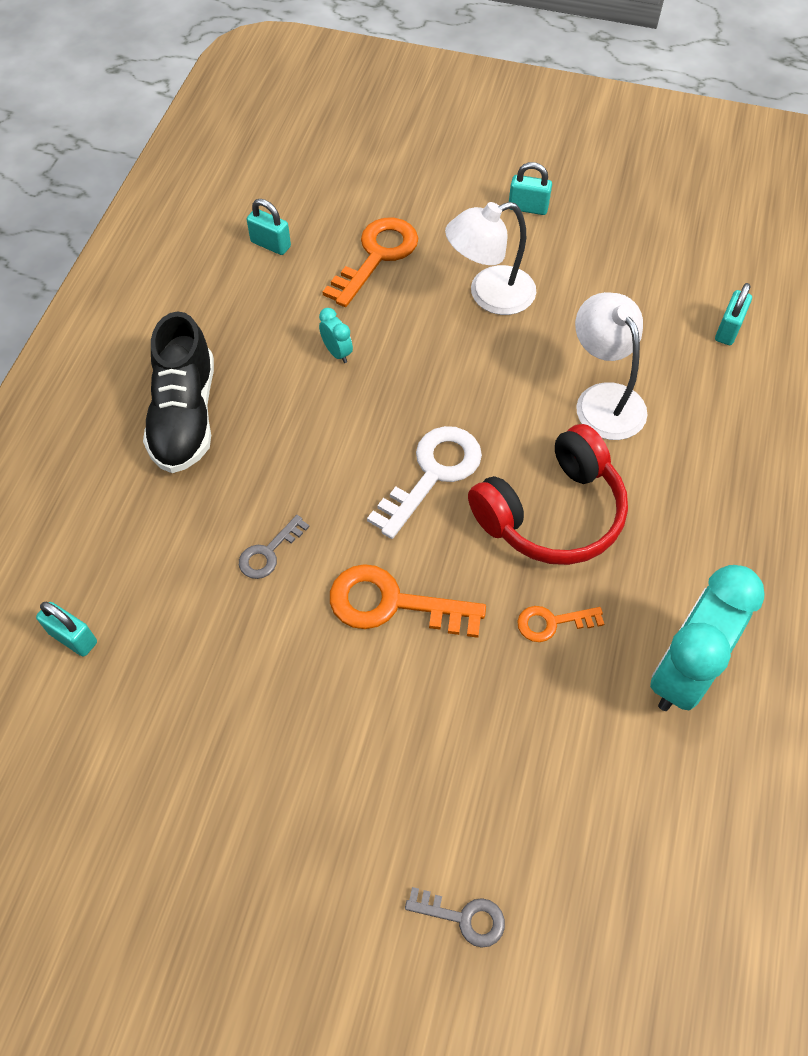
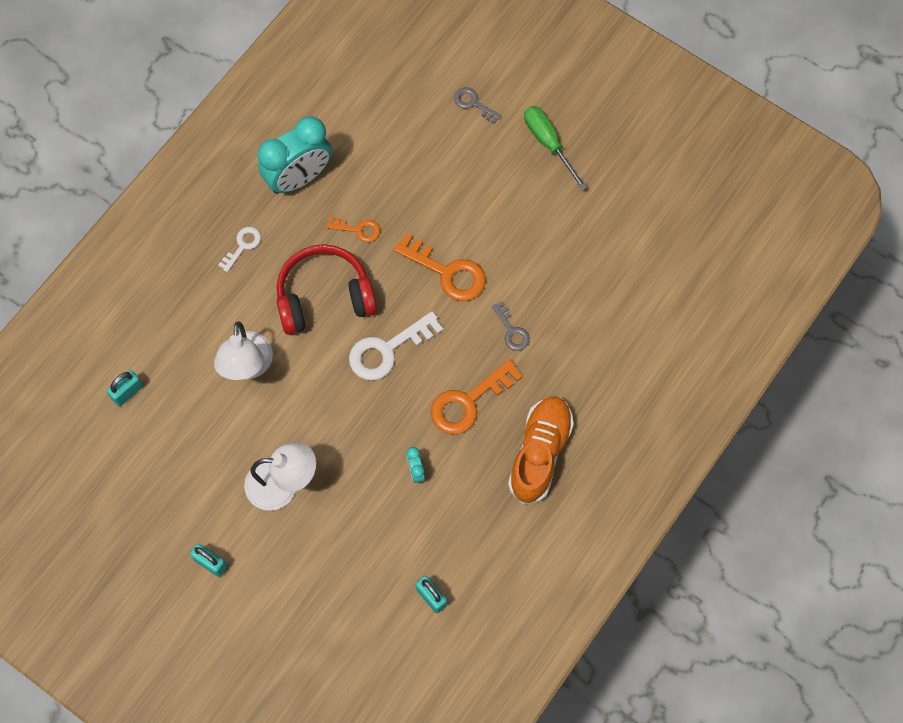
camera: 160 degrees left, 10 degrees up
turquoise padlock [36,602,97,657] -> none
black shoe [143,311,214,473] -> orange shoe [508,396,574,504]
grey key [239,515,310,579] -> grey key turned 90 degrees clockwise [492,301,530,351]
orange key [323,218,418,307] -> orange key moved to [431,359,523,434]
none -> white key [218,227,261,272]
none -> green screwdriver [524,106,587,190]

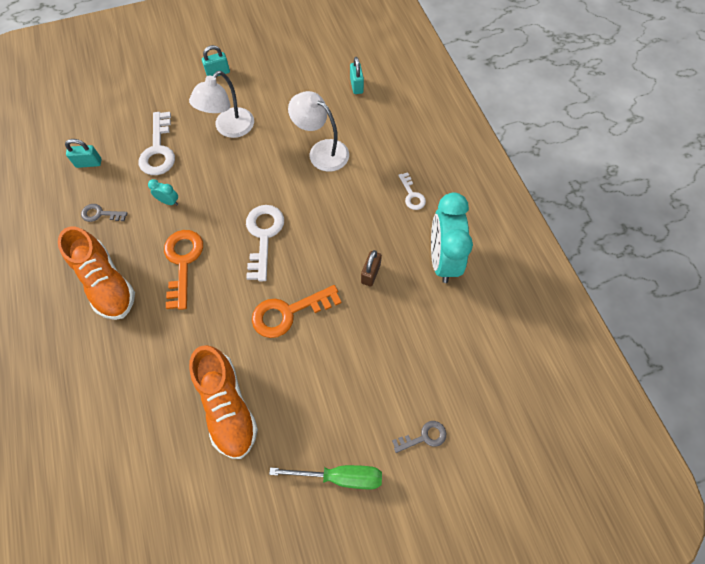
camera: 125 degrees right, 5 degrees down
red headphones [277,244,377,335] -> none
orange key [326,217,380,242] -> brown padlock [361,250,382,287]
grey key [492,301,530,351] -> grey key moved to [81,204,128,222]
none -> white key [139,112,175,175]
none -> orange shoe [189,345,258,459]

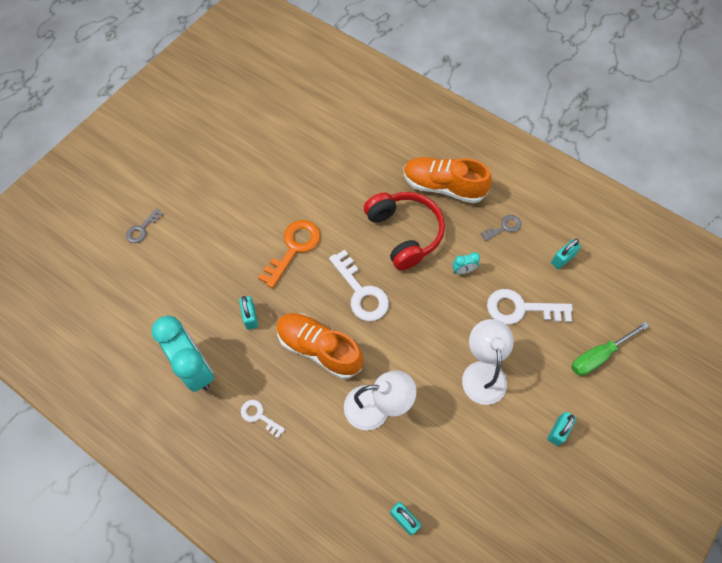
camera: 145 degrees right, 0 degrees up
white key [139,112,175,175] -> white key turned 45 degrees counterclockwise [487,289,573,325]
orange key [164,230,203,310] -> red headphones [364,192,445,271]
orange shoe [189,345,258,459] -> orange shoe moved to [276,313,363,379]
green screwdriver [269,465,382,489] -> green screwdriver moved to [571,321,649,376]
brown padlock [361,250,382,287] -> turquoise padlock [239,296,258,330]

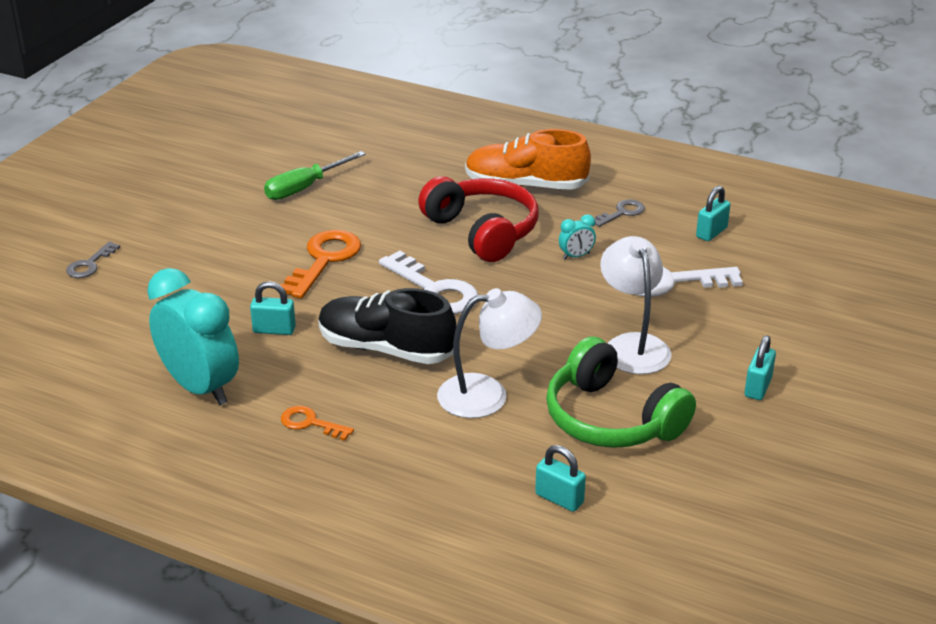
camera: 10 degrees left, 30 degrees down
turquoise padlock [239,296,258,330] -> turquoise padlock turned 60 degrees counterclockwise [250,281,296,335]
white key [241,400,285,438] -> orange key [281,406,354,441]
orange shoe [276,313,363,379] -> black shoe [318,288,456,364]
green screwdriver [571,321,649,376] -> green screwdriver moved to [264,151,366,200]
none -> green headphones [546,337,696,448]

